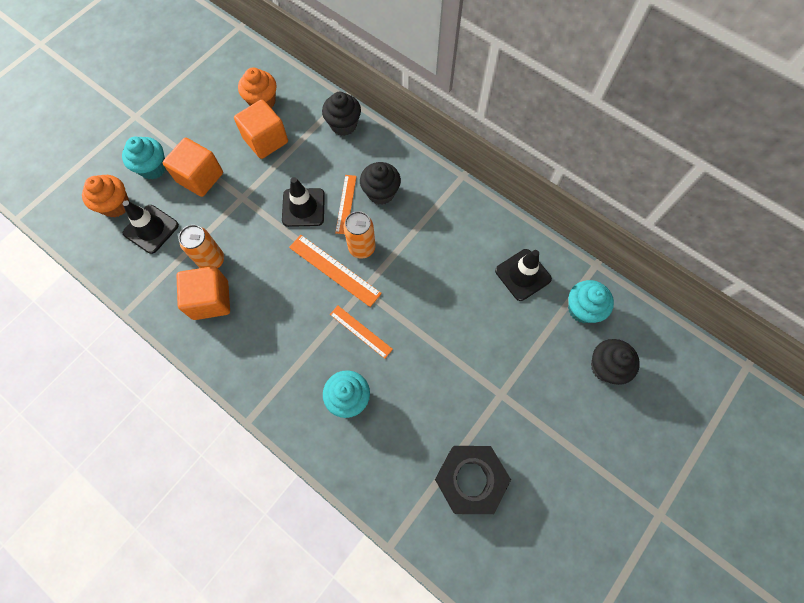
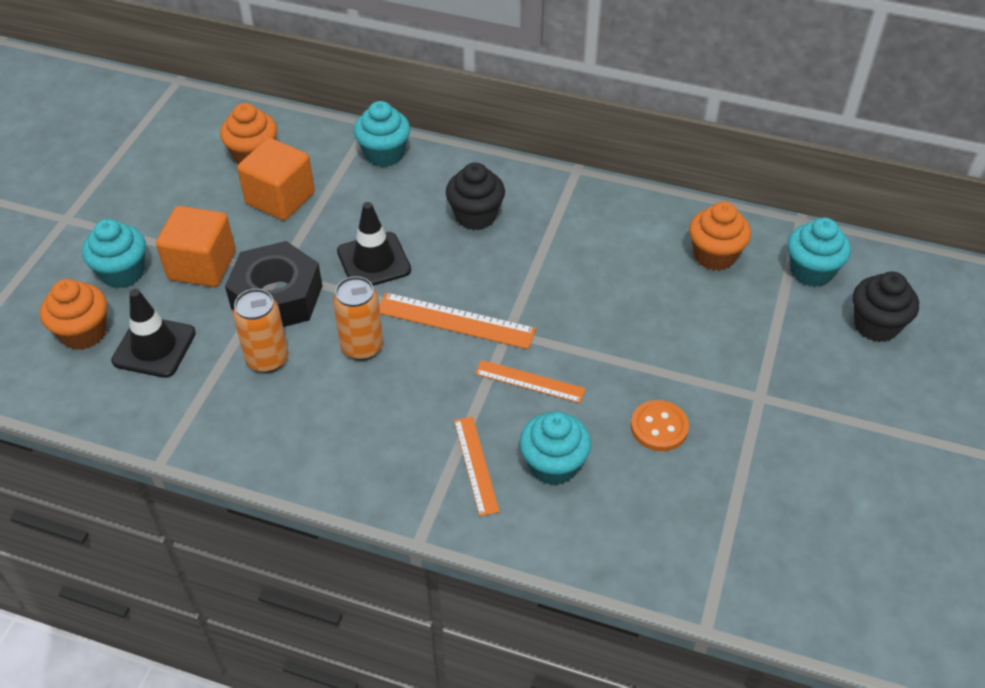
camera: 20 degrees left, 20 degrees down
orange cube [176,266,230,320] -> none
black cupcake [322,92,361,136] -> turquoise cupcake [354,101,410,167]
orange ruler [335,175,357,234] -> orange ruler moved to [454,416,500,516]
orange can [344,211,376,259] -> orange can moved to [333,276,383,361]
black nut [435,446,511,514] -> black nut moved to [225,241,322,327]
black traffic cone [495,249,552,301] -> orange cupcake [689,202,751,271]
none -> orange button [631,400,689,451]

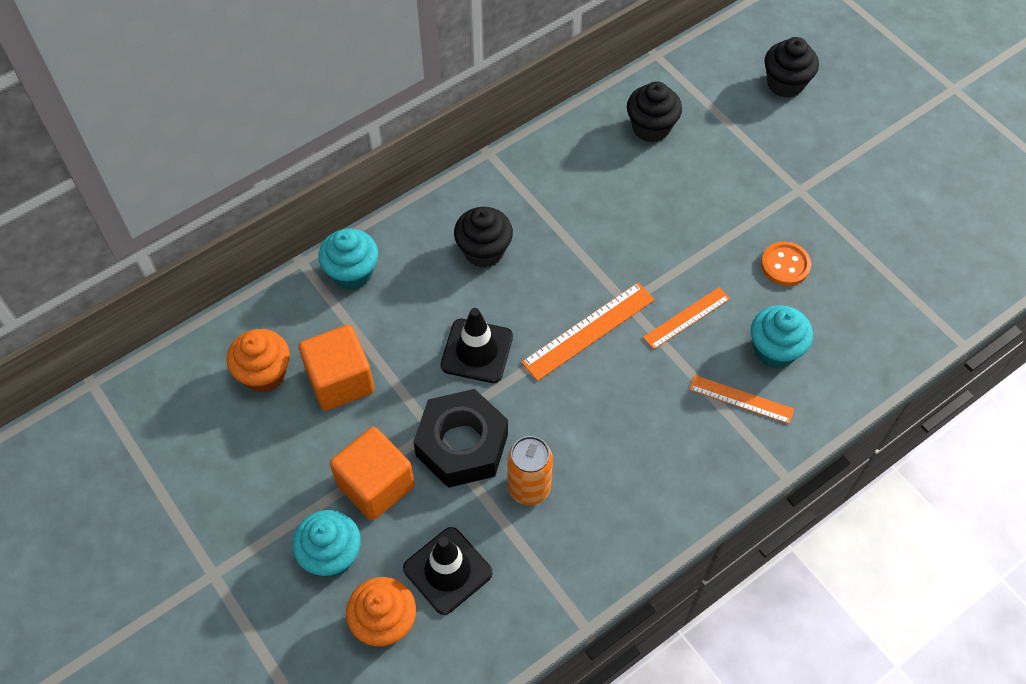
camera: 55 degrees left, 10 degrees up
orange can [333,276,383,361] -> none
orange cupcake [689,202,751,271] -> black cupcake [627,81,682,143]
turquoise cupcake [788,218,851,287] -> none

